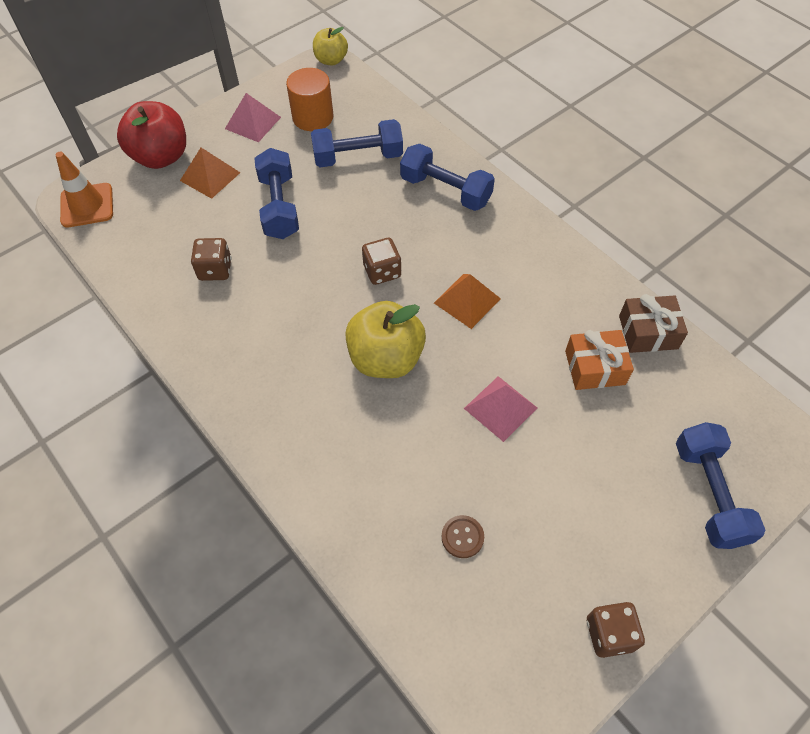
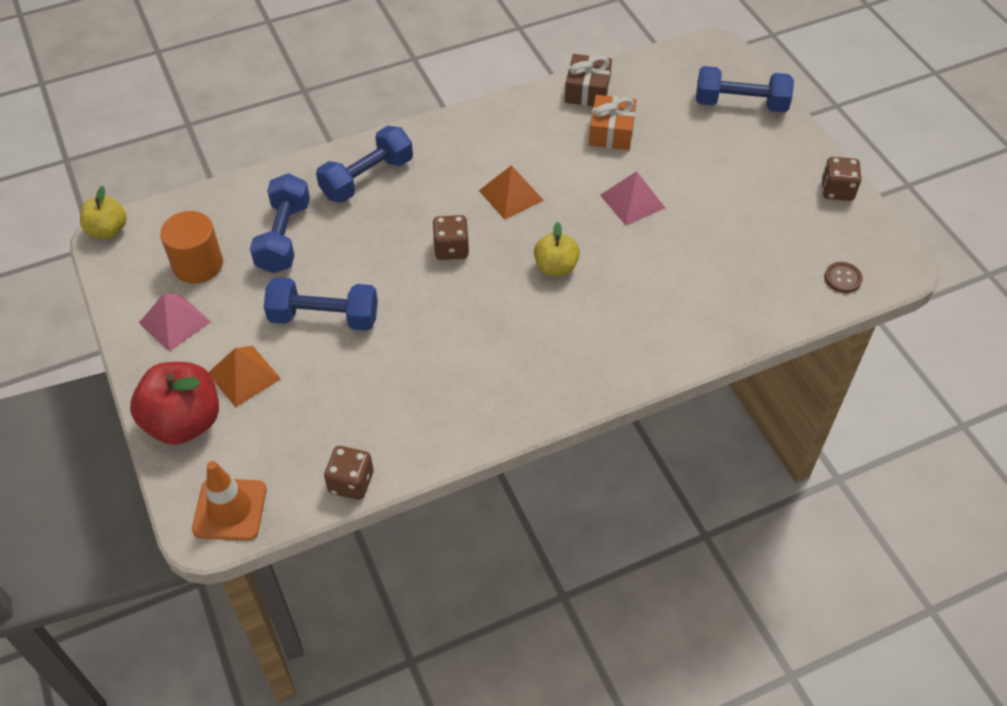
camera: 75 degrees left, 5 degrees down
brown dice [191,238,232,281] -> brown dice moved to [324,446,373,500]
yellow apple [345,301,426,378] -> yellow apple [534,222,580,276], size x0.60
brown button [442,515,484,558] -> brown button moved to [824,262,863,293]

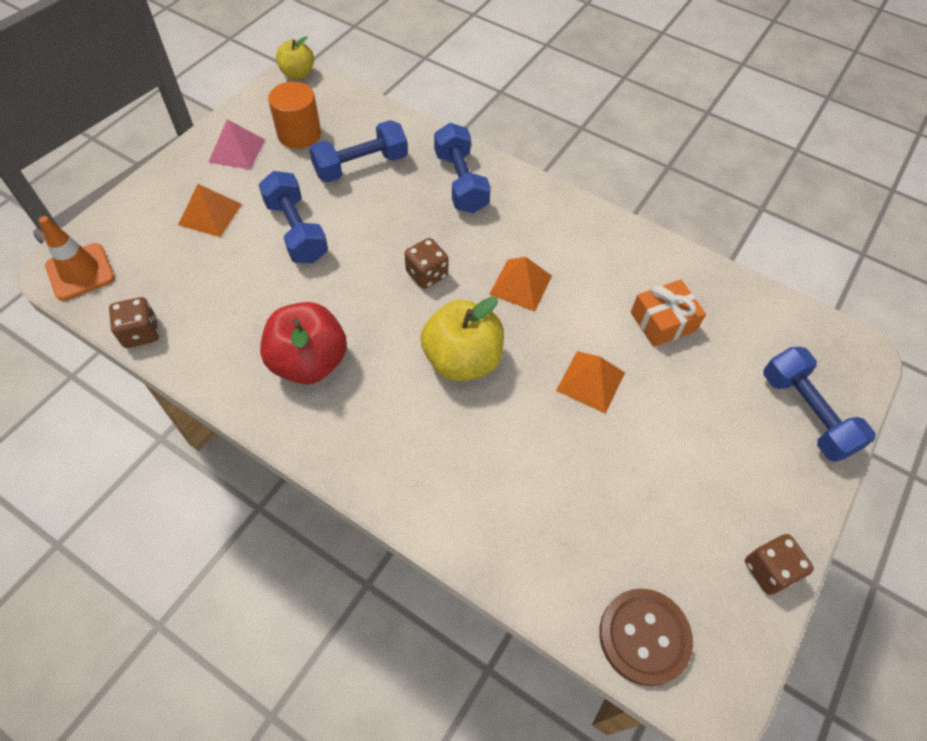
camera: 55 degrees right, 5 degrees up
red apple [130,362,219,445] -> red apple moved to [260,302,347,384]
blue dumbbell [316,126,413,203] -> blue dumbbell turned 60 degrees clockwise [434,123,491,213]
yellow apple [534,222,580,276] -> yellow apple [421,296,504,381], size x1.68
brown gift [565,54,612,107] -> none
pink pyramid [600,171,665,225] -> orange pyramid [556,351,625,414]
brown button [824,262,863,293] -> brown button [599,588,693,686], size x1.91

